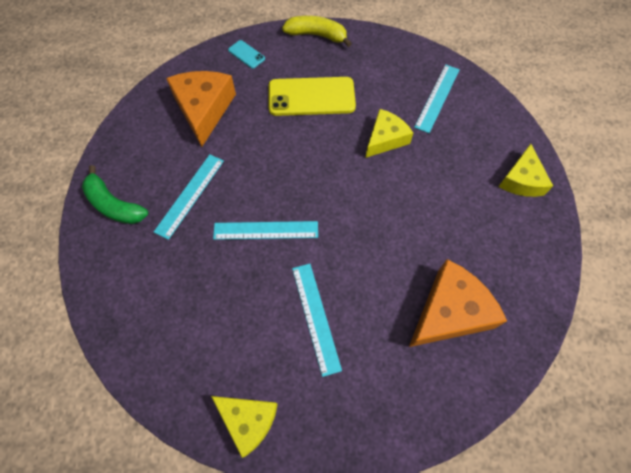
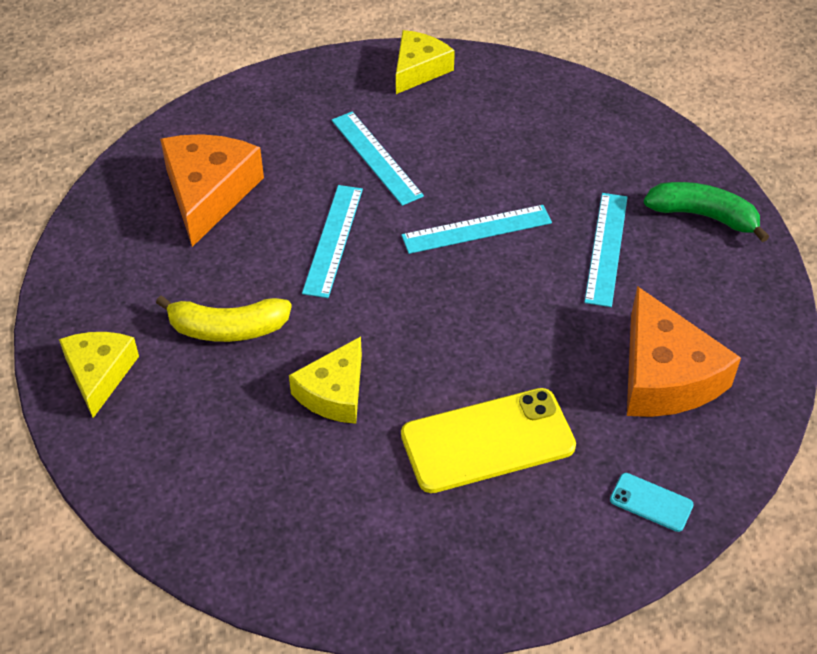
camera: 165 degrees right, 15 degrees down
yellow cheese [211,396,278,458] -> yellow cheese turned 105 degrees clockwise [396,30,455,94]
yellow banana [282,16,352,47] -> yellow banana moved to [156,296,292,342]
orange cheese [409,259,507,347] -> orange cheese turned 150 degrees clockwise [160,134,264,247]
turquoise ruler [414,64,460,133] -> turquoise ruler moved to [302,185,363,298]

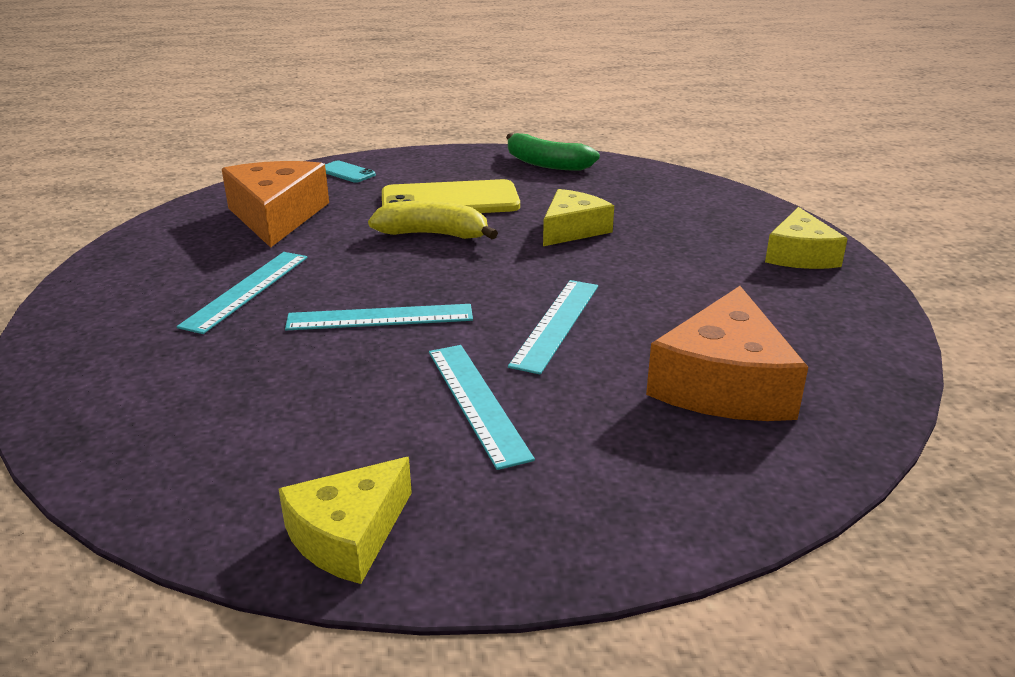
camera: 170 degrees left, 20 degrees down
yellow banana [156,296,292,342] -> yellow banana moved to [368,201,498,239]
green banana [644,182,769,242] -> green banana moved to [506,133,600,171]

